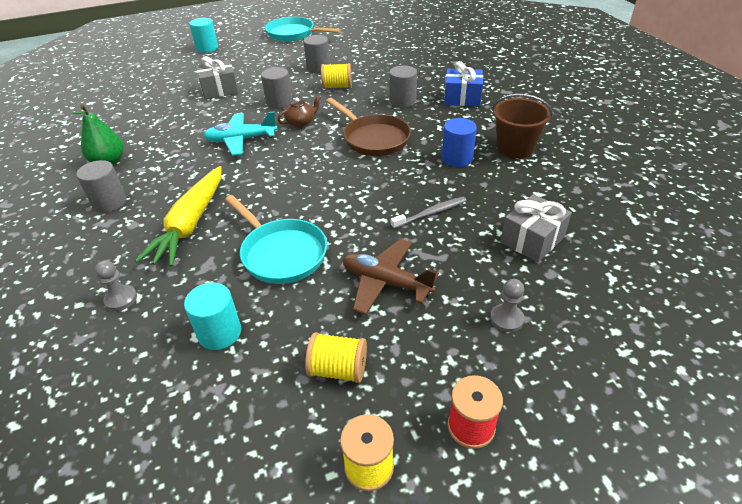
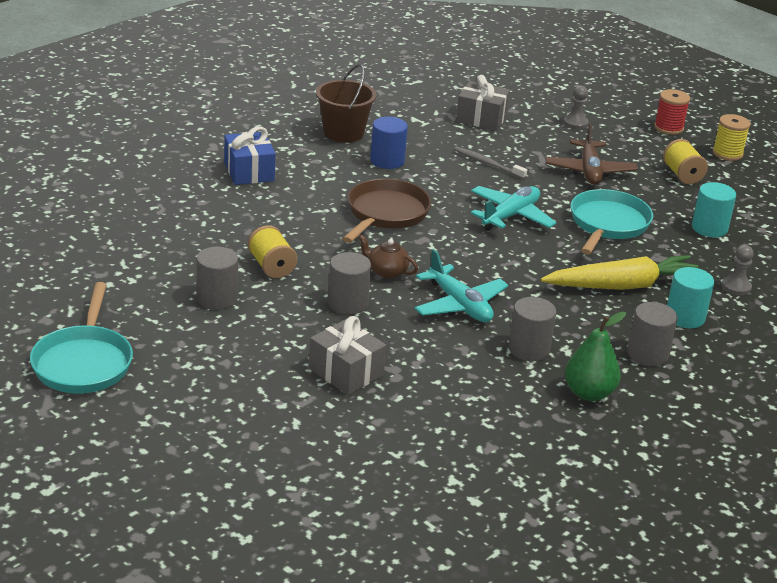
camera: 120 degrees left, 10 degrees down
turquoise cylinder [189,18,218,53] -> turquoise cylinder moved to [667,267,714,329]
grey cylinder [389,65,417,108] -> grey cylinder moved to [508,297,556,361]
none -> turquoise plane [470,186,556,231]

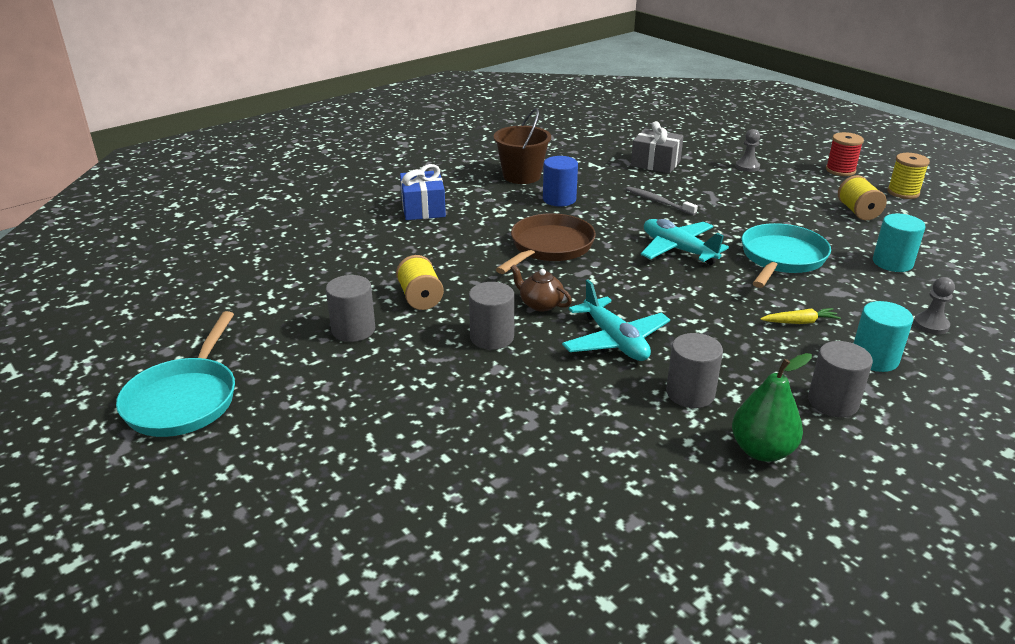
camera: 10 degrees right, 0 degrees up
grey gift [309,316,386,395] -> none
turquoise plane [470,186,556,231] -> turquoise plane turned 90 degrees counterclockwise [641,219,729,265]
yellow carrot [541,255,698,290] -> yellow carrot [760,308,841,324], size x0.43
brown plane [545,123,638,185] -> none

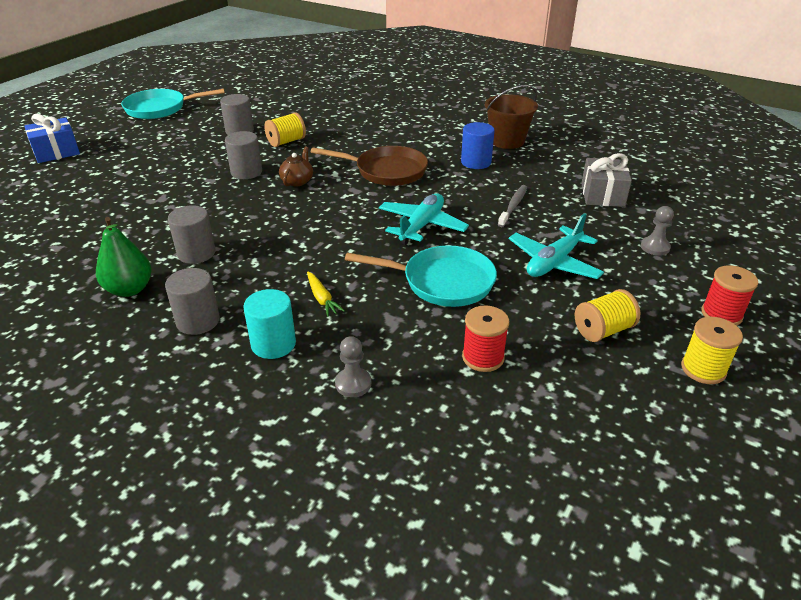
camera: 70 degrees right, 5 degrees up
blue gift [400,164,446,220] -> blue gift moved to [24,114,80,163]
turquoise plane [562,280,670,361] -> turquoise plane moved to [509,213,604,279]
turquoise cylinder [873,213,926,272] -> red spool [462,306,509,372]

